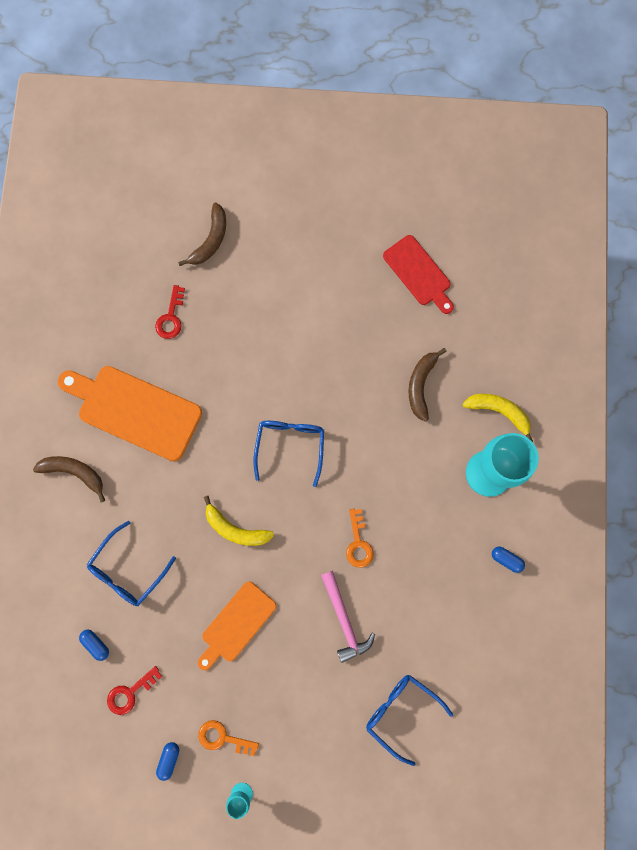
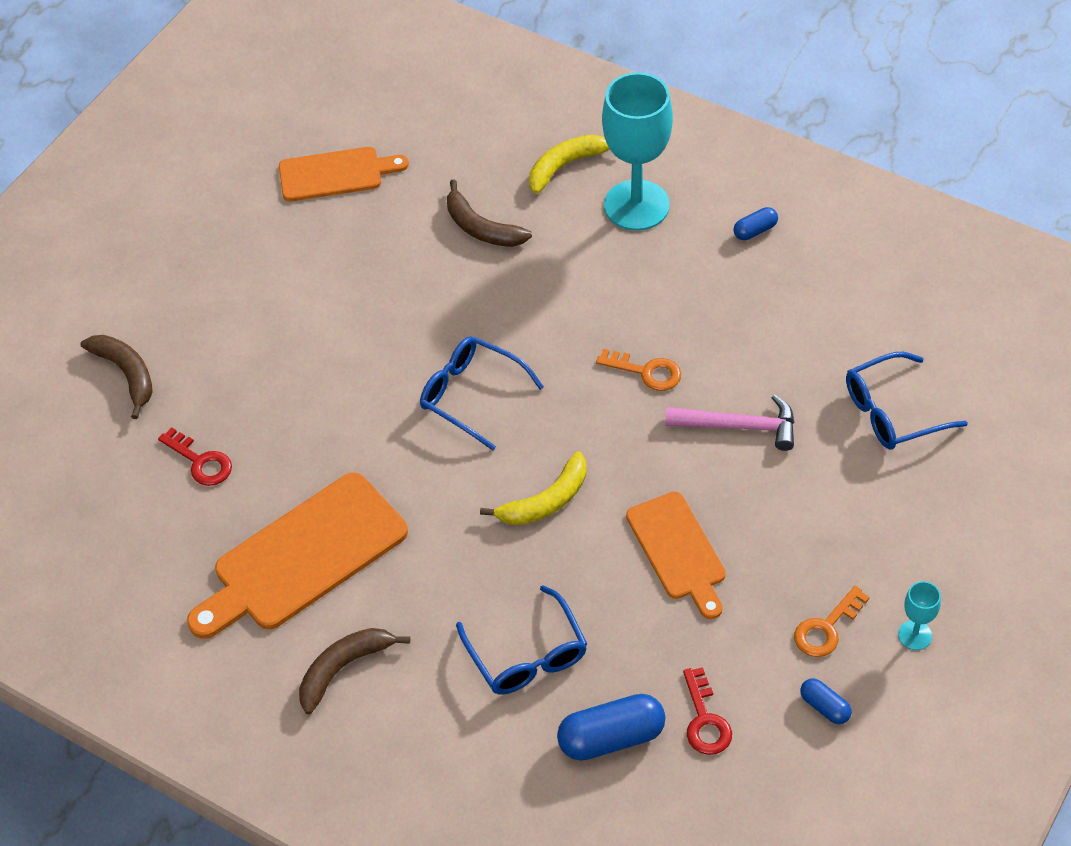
camera: 60 degrees left, 25 degrees down
blue capsule [79,630,109,661] -> blue capsule [557,694,666,761], size x1.88
red cutting board [383,235,454,314] -> orange cutting board [279,147,409,201]

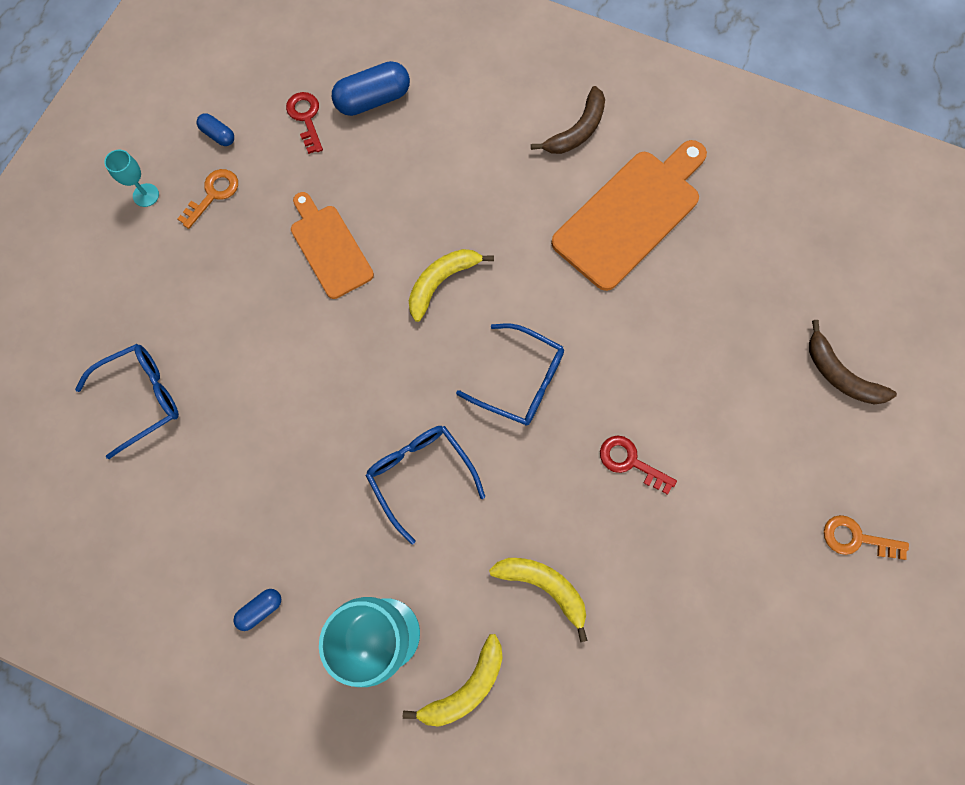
camera: 170 degrees right, 20 degrees up
red key [158,427,232,486] -> red key moved to [600,436,677,495]
orange cutting board [279,147,409,201] -> none
brown banana [447,179,532,247] -> yellow banana [489,558,588,642]
blue glasses [456,585,587,694] -> blue glasses moved to [365,426,485,544]
orange key [596,349,681,391] -> orange key moved to [824,515,909,560]
pink hammer [665,395,795,451] -> none

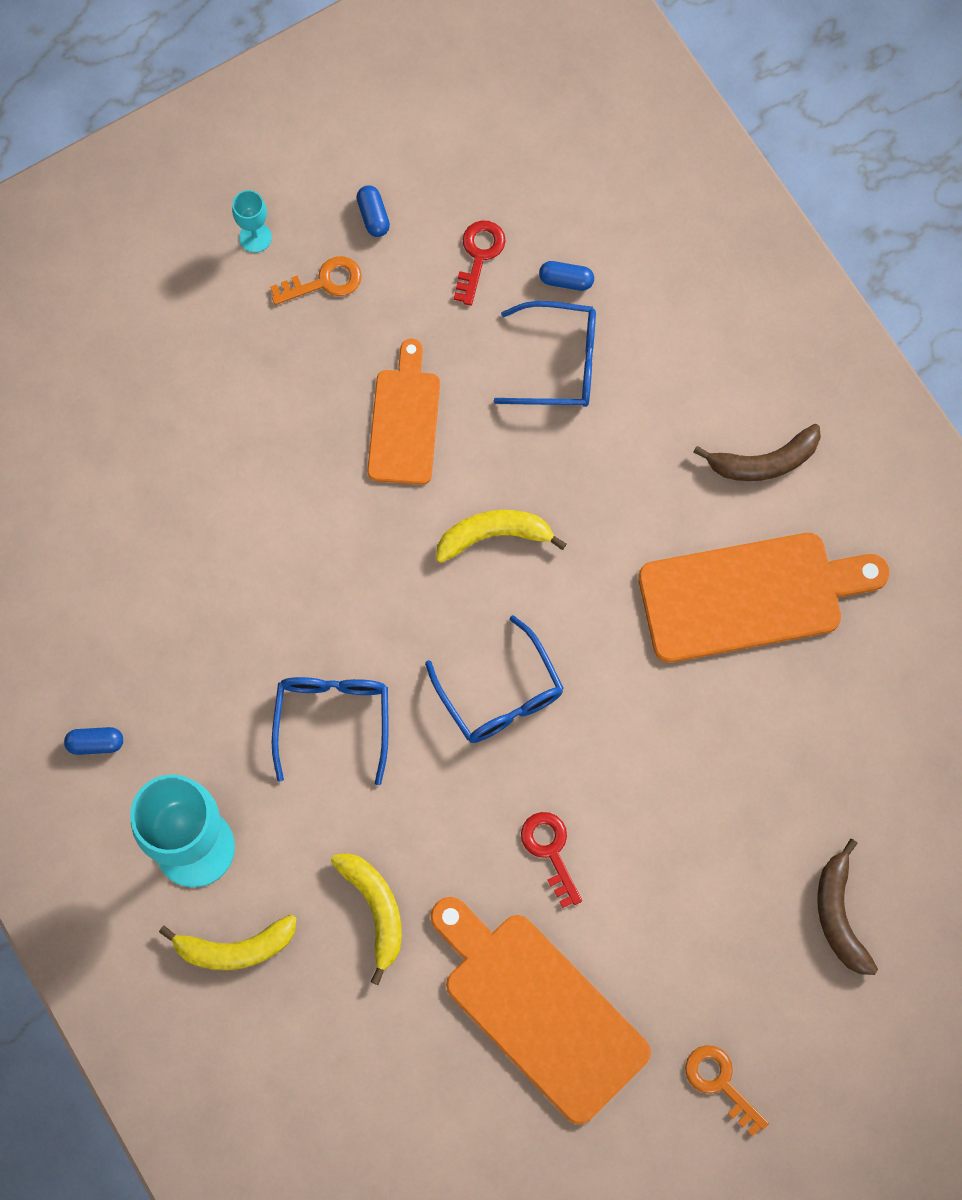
camera: 35 degrees right, 0 degrees up
blue glasses [75,344,179,459] -> blue glasses moved to [494,301,596,407]
blue capsule [332,61,410,116] -> blue capsule [539,261,594,291], size x0.53
none -> orange cutting board [430,897,651,1124]

